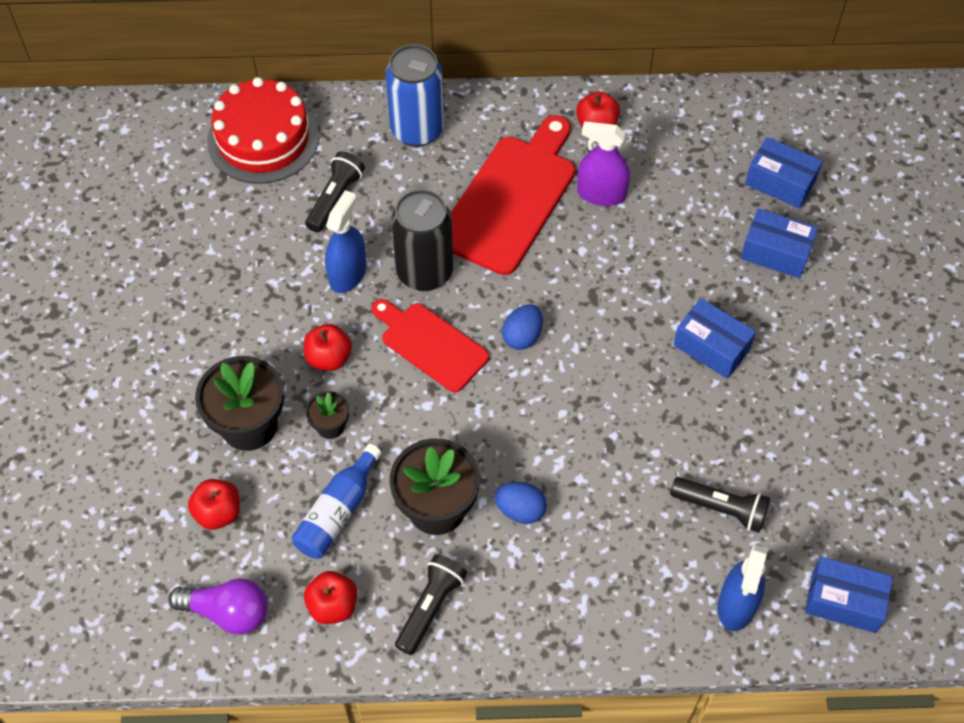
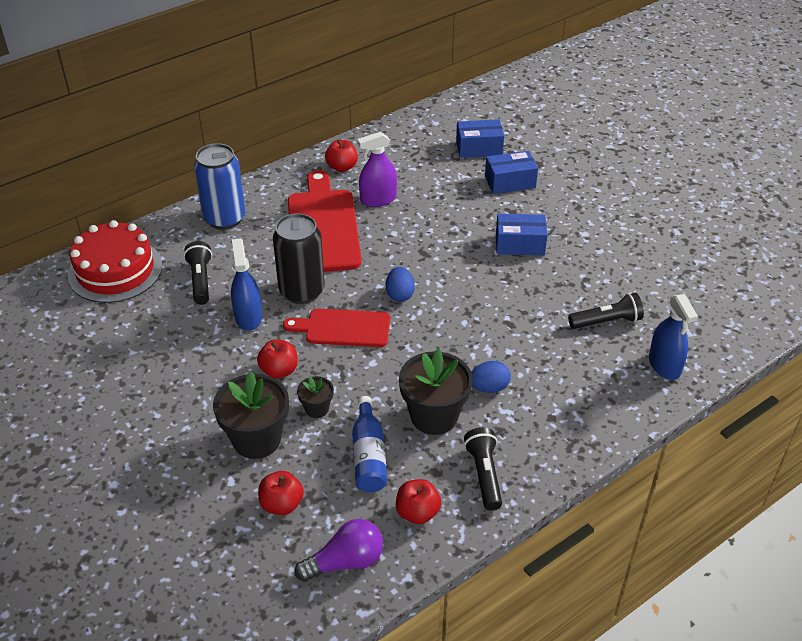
camera: 35 degrees left, 15 degrees down
blue box [805,557,893,633] -> none

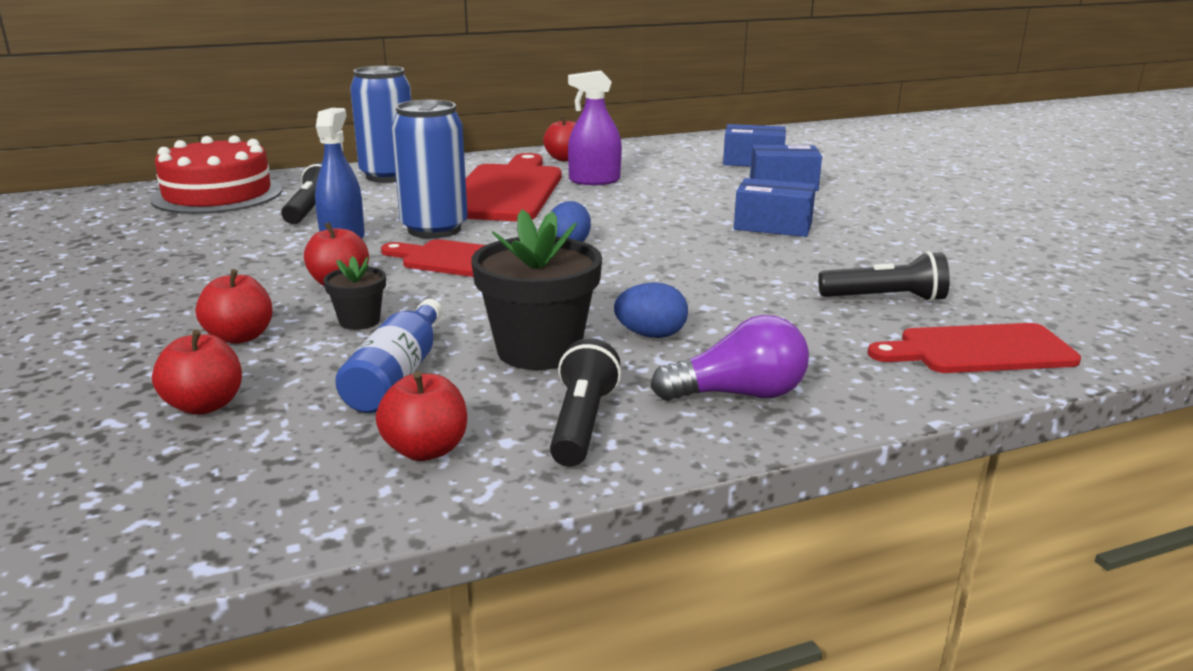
camera: 15 degrees right, 20 degrees down
black flower pot [213,371,289,459] -> red apple [196,269,273,344]
black can [273,213,325,304] -> blue can [391,100,468,239]
purple light bulb [294,519,383,582] -> purple light bulb moved to [651,315,809,401]
blue spray bottle [649,294,698,380] -> red cutting board [868,323,1081,373]

